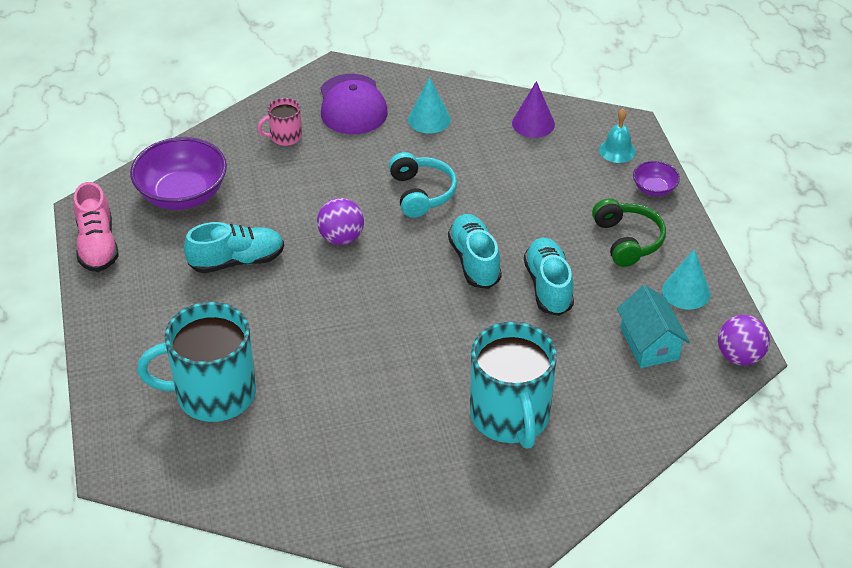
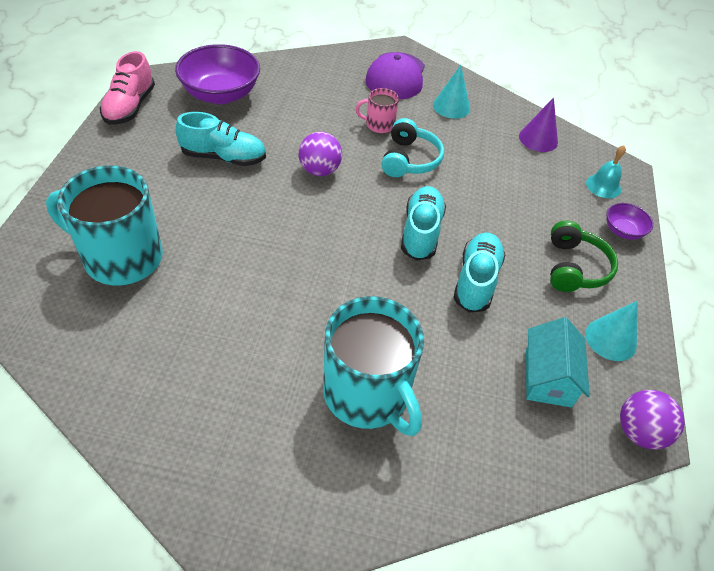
camera: 20 degrees right, 5 degrees up
pink mug [257,98,302,146] -> pink mug moved to [356,88,399,133]
turquoise mug [470,321,557,449] -> turquoise mug turned 45 degrees counterclockwise [323,296,424,436]

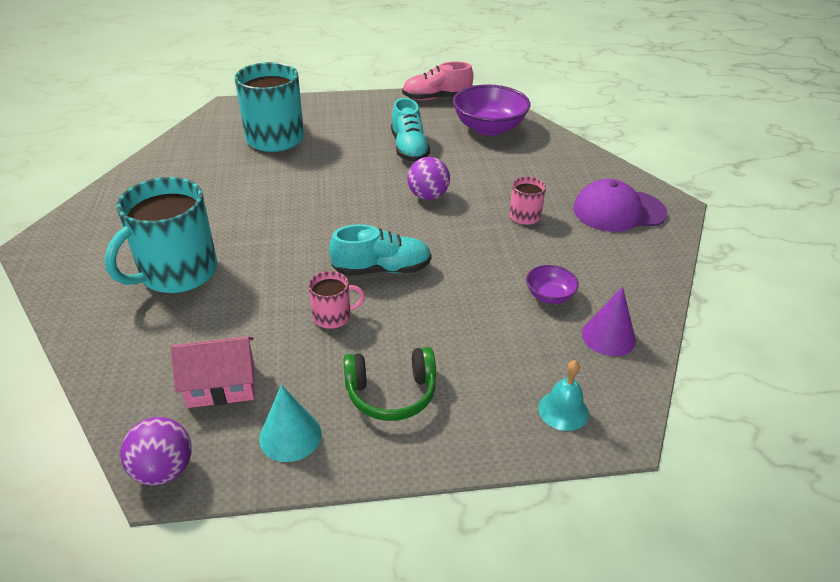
camera: 75 degrees right, 10 degrees down
turquoise headphones [381,118,444,177] -> none
turquoise cone [433,65,470,119] -> none
turquoise shoe [453,233,505,313] -> pink mug [308,271,365,329]
turquoise house [526,317,590,407] -> pink house [171,336,254,408]
purple bowl [606,203,653,240] -> purple bowl moved to [526,265,579,304]

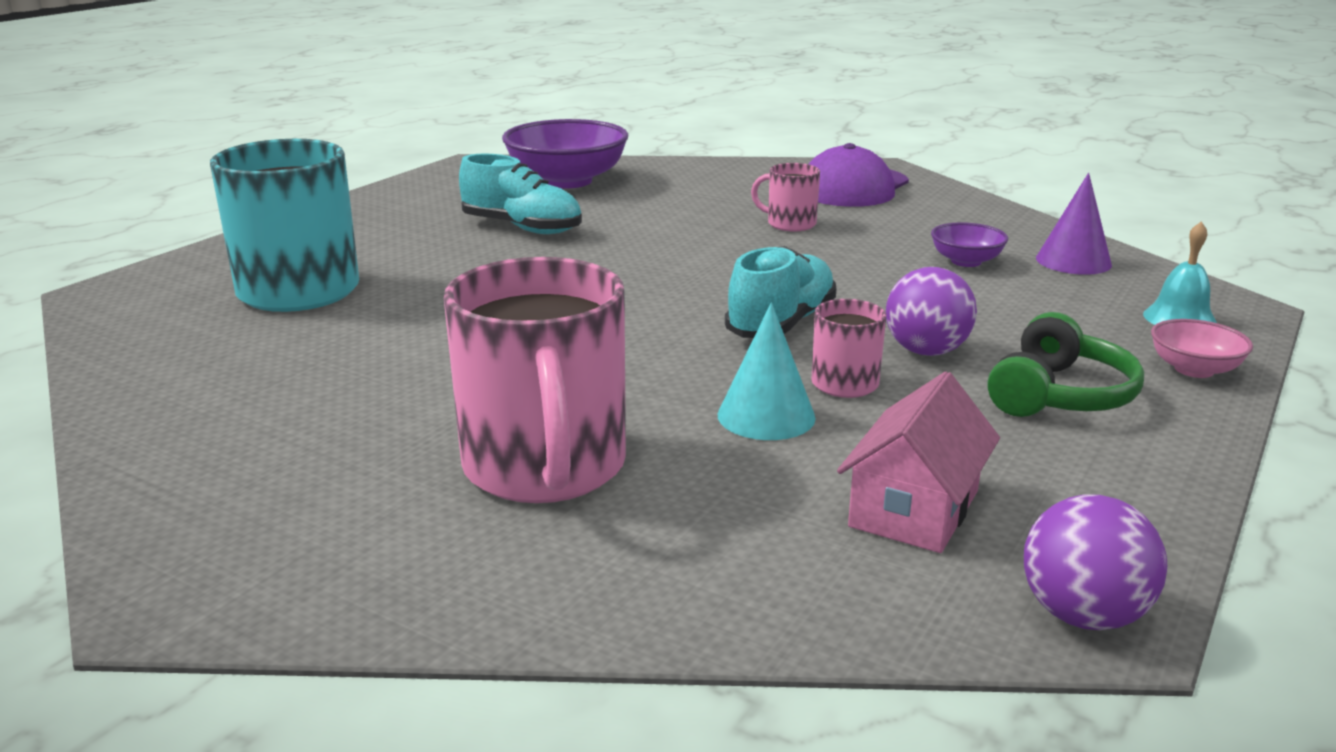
camera: 50 degrees left, 15 degrees down
turquoise mug [105,177,218,293] -> pink mug [444,257,626,503]
turquoise cone [259,385,322,462] -> turquoise cone moved to [718,303,816,440]
pink shoe [402,62,473,100] -> none
purple ball [407,157,450,200] -> purple ball moved to [886,267,977,356]
none -> pink bowl [1151,319,1253,378]

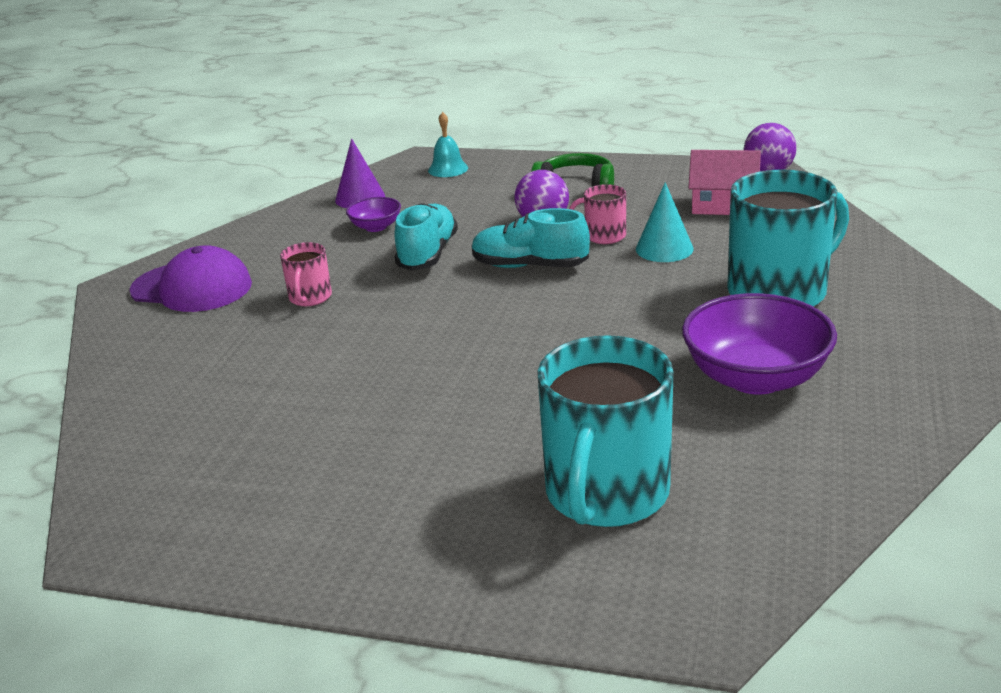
camera: 105 degrees left, 5 degrees up
pink mug [444,257,626,503] -> turquoise mug [727,169,849,306]
turquoise shoe [459,153,582,234] -> turquoise shoe moved to [394,203,458,271]
purple bowl [502,119,628,189] -> purple bowl moved to [682,293,837,395]
pink bowl [1151,319,1253,378] -> none

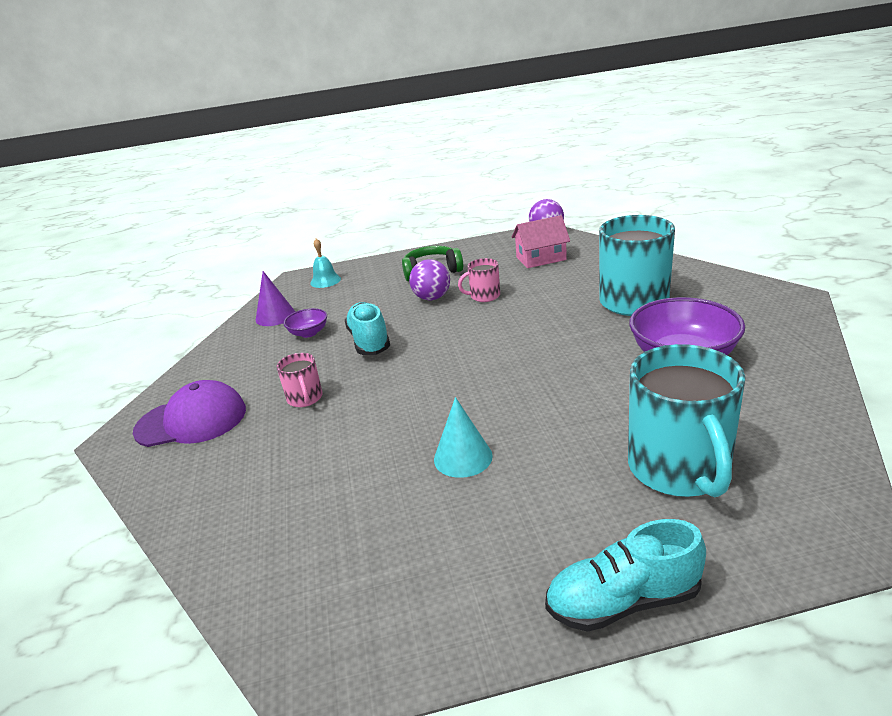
camera: 25 degrees left, 0 degrees up
turquoise shoe [472,208,590,268] -> turquoise shoe moved to [545,519,706,632]
turquoise cone [636,182,694,262] -> turquoise cone moved to [434,397,493,478]

